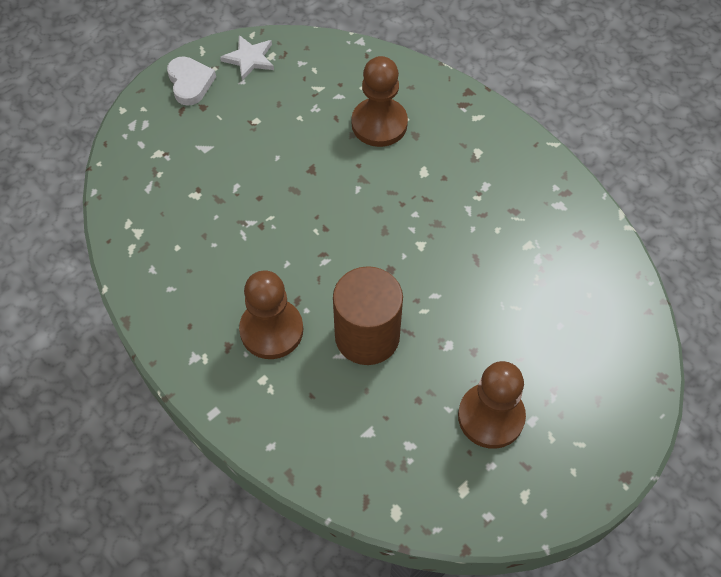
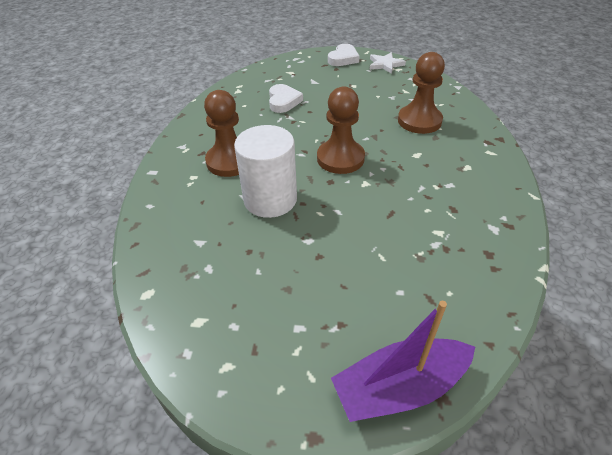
camera: 50 degrees right, 15 degrees down
brown cylinder [333,266,403,365] -> white cylinder [234,125,297,218]
brown pawn [458,361,526,449] -> brown pawn moved to [317,86,365,174]
none -> white heart [269,84,303,113]
none -> purple boat [331,301,475,422]

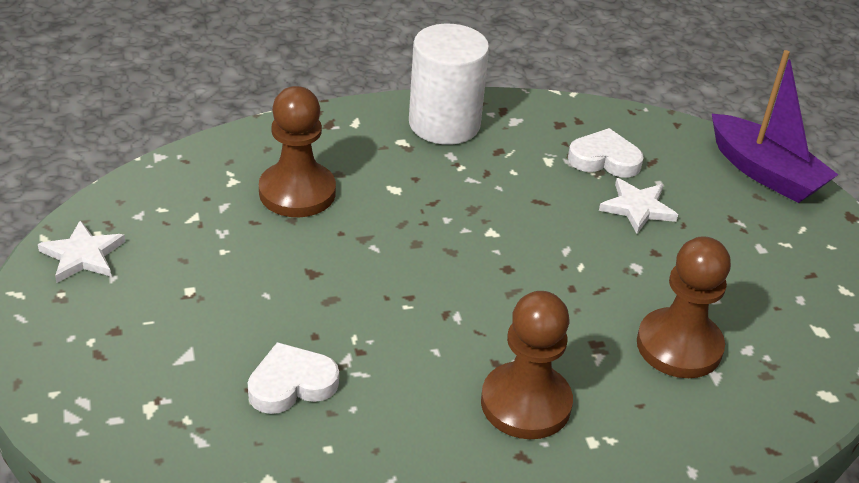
camera: 115 degrees left, 5 degrees down
white cylinder [234,125,297,218] -> white cylinder moved to [409,24,489,145]
brown pawn [317,86,365,174] -> brown pawn moved to [637,236,731,378]
white heart [328,44,360,66] -> white heart moved to [568,128,644,178]
none -> white star [599,178,678,234]

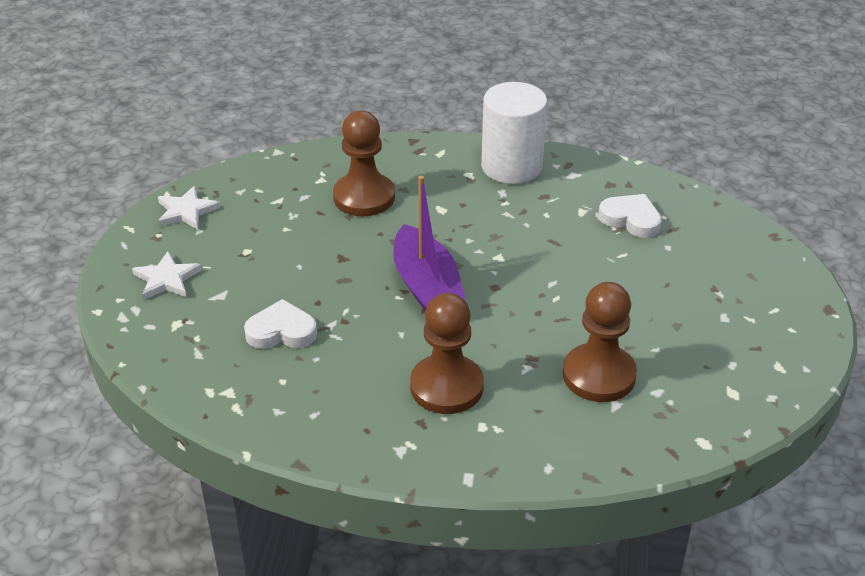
camera: 25 degrees right, 0 degrees up
white star [599,178,678,234] -> white star moved to [132,251,202,300]
purple boat [712,50,838,203] -> purple boat moved to [393,176,466,311]

